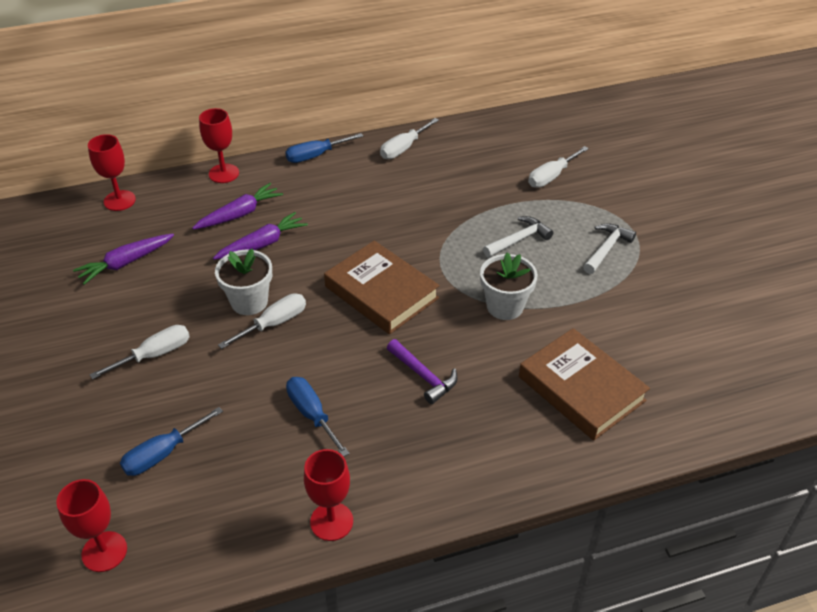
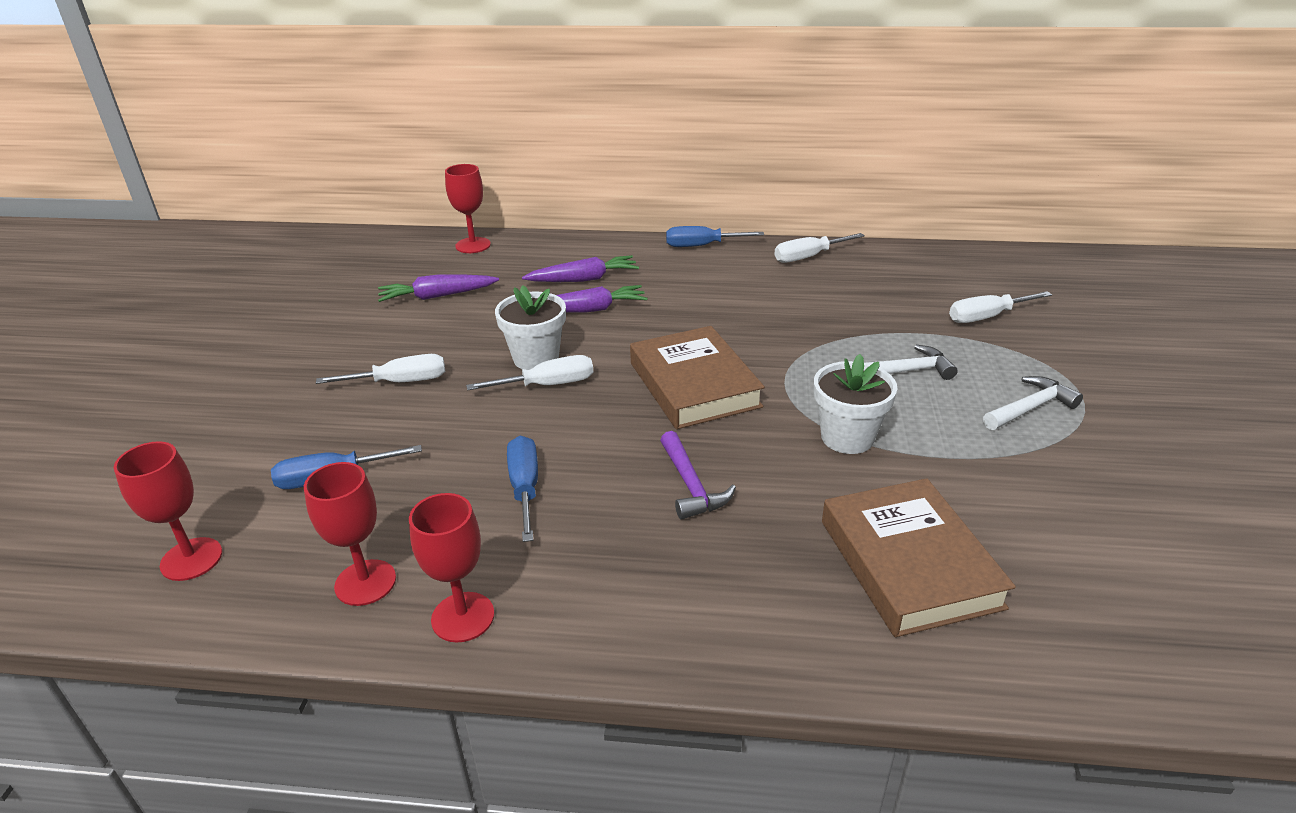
camera: 25 degrees right, 10 degrees down
red goblet [199,108,239,183] -> red goblet moved to [304,462,396,606]

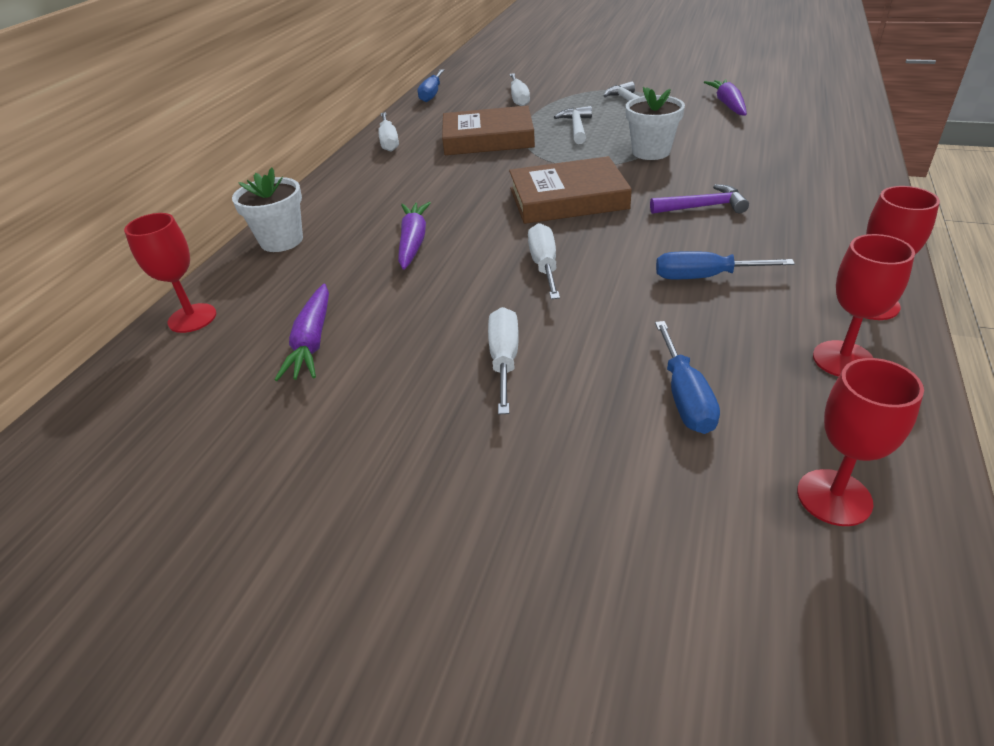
camera: 75 degrees left, 5 degrees up
white flower pot [495,285,566,370] -> white flower pot moved to [232,168,303,252]
purple carrot [522,255,639,282] -> purple carrot moved to [704,79,747,115]
blue screwdriver [666,226,764,247] -> blue screwdriver moved to [418,69,444,102]
brown book [822,478,1016,637] -> brown book moved to [442,105,535,155]

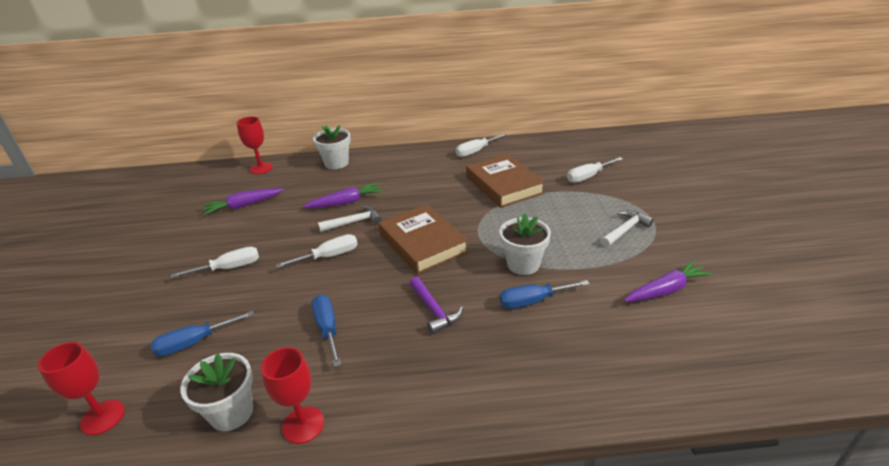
camera: 65 degrees right, 5 degrees down
blue screwdriver [418,69,444,102] -> blue screwdriver moved to [500,280,590,309]
white hammer [554,106,592,144] -> white hammer moved to [318,205,382,232]
red goblet [813,234,915,377] -> white flower pot [180,353,253,431]

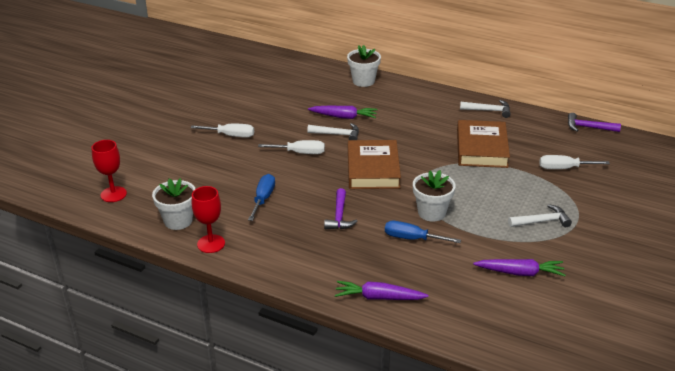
camera: 30 degrees right, 0 degrees up
blue screwdriver [151,311,254,356] -> none
purple carrot [202,188,284,215] -> purple carrot moved to [335,281,429,300]
red goblet [237,117,273,174] -> none
white screwdriver [456,133,508,157] -> white hammer [460,100,511,118]
none -> purple hammer [568,113,621,132]

